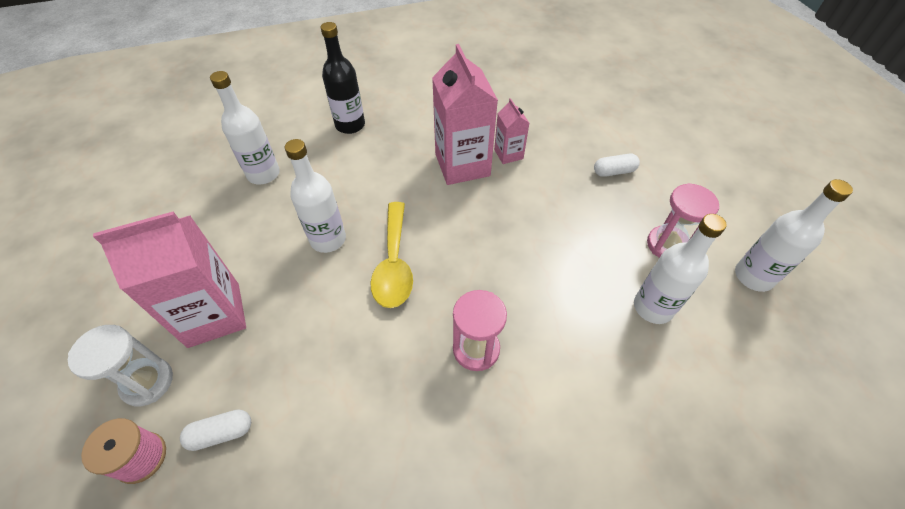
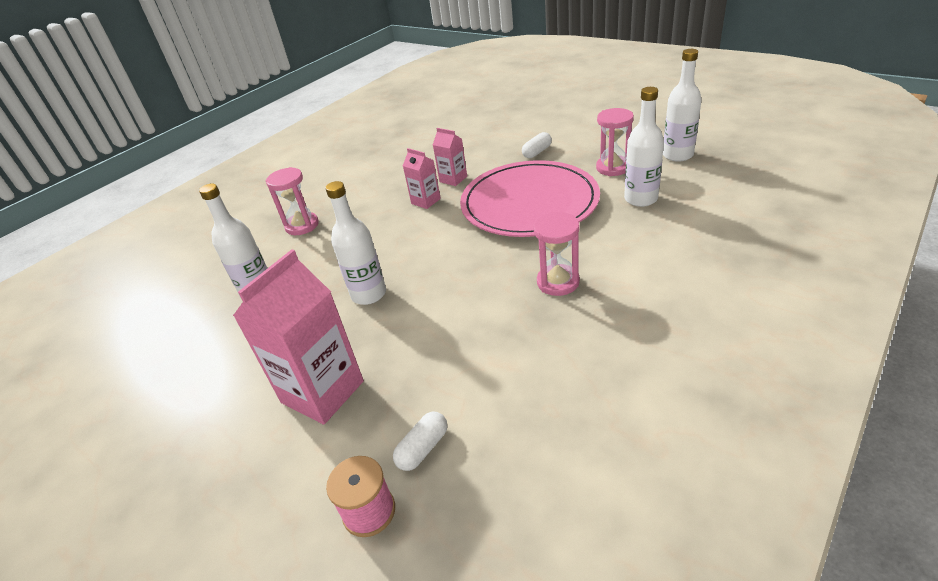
camera: 30 degrees left, 15 degrees down
white hourglass [68,325,173,406] -> none
black bottle [320,22,365,134] -> pink hourglass [266,167,319,235]
yellow spoon [370,202,413,308] -> none
pink carton [432,44,498,185] -> pink carton [403,148,441,209], size x0.51
none -> pink plate [460,160,600,237]

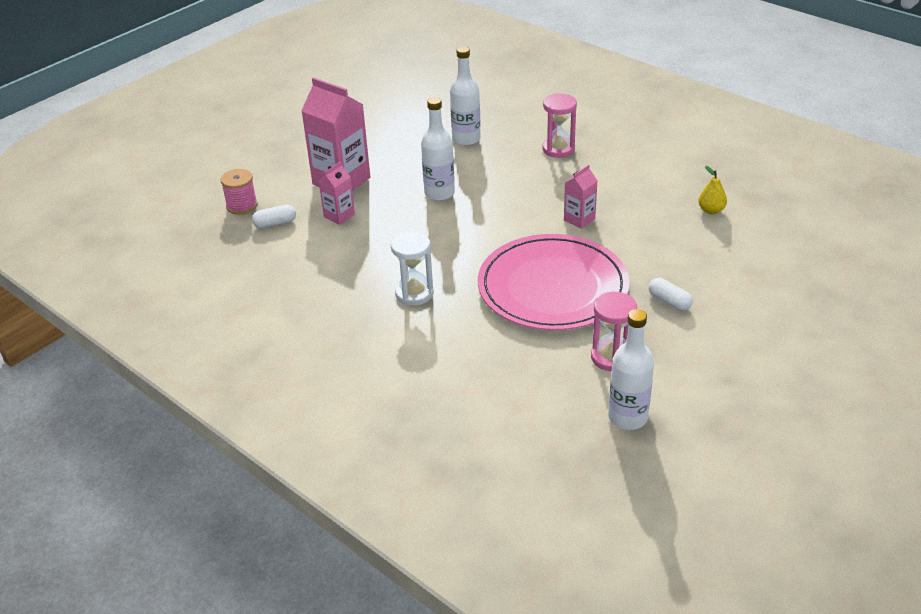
camera: 90 degrees right, 0 degrees up
white capsule [393,412,447,471] -> white capsule turned 60 degrees counterclockwise [252,204,296,228]
pink carton [433,128,467,186] -> pink carton moved to [319,161,355,225]
pink hourglass [533,212,580,296] -> white hourglass [391,231,434,306]
white bottle [624,87,664,207] -> none
none -> yellow pear [698,166,727,215]

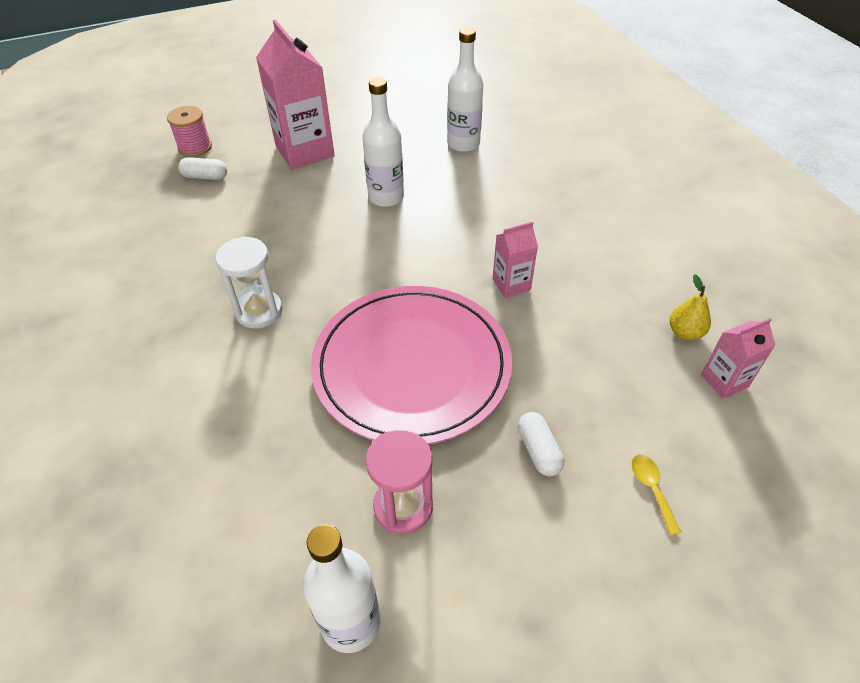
camera: 25 degrees right, 10 degrees up
pink carton [319,161,355,225] -> pink carton moved to [701,318,776,399]
pink hourglass [542,93,577,158] -> none
none -> yellow spoon [631,455,681,535]

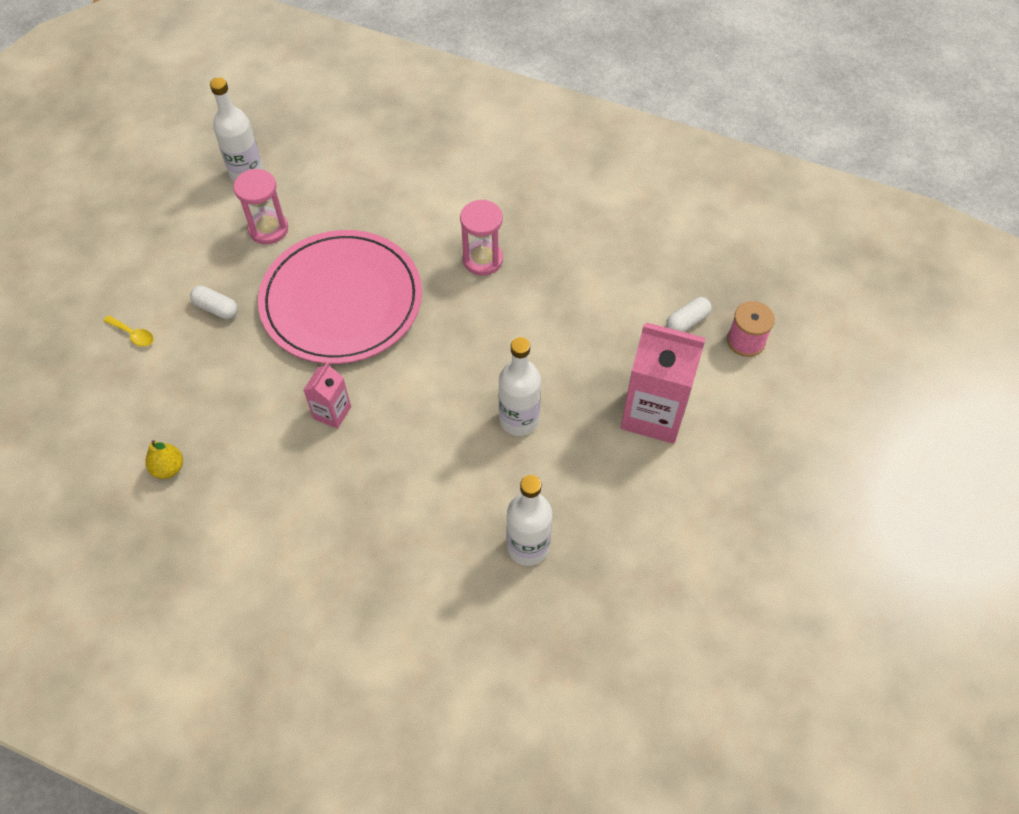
camera: 135 degrees right, 10 degrees up
white hourglass [215,236,283,329] -> pink hourglass [460,199,503,276]
pink carton [701,318,776,399] -> none

